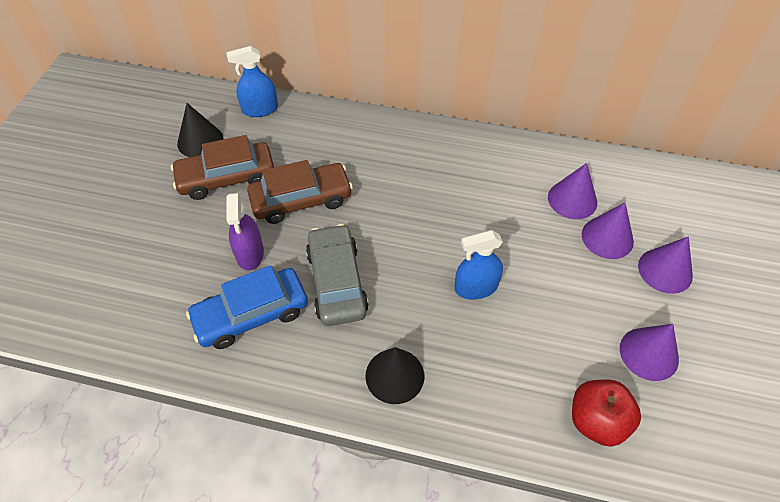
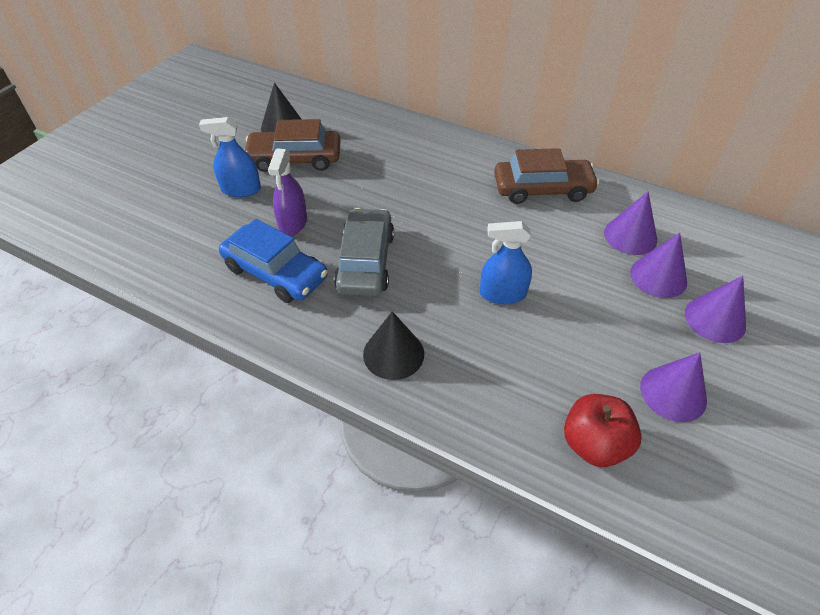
camera: 15 degrees right, 5 degrees down
blue car [186,265,308,349] -> blue car turned 135 degrees counterclockwise [219,219,328,303]
blue spray bottle [226,46,278,117] -> blue spray bottle moved to [199,117,261,197]
brown car [247,160,353,224] -> brown car moved to [494,148,599,204]

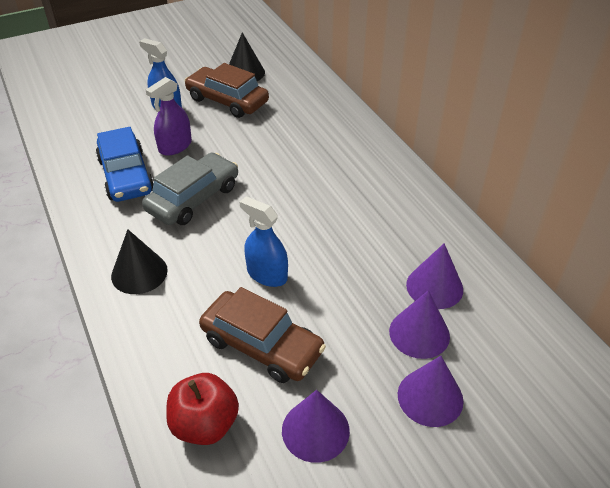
camera: 35 degrees right, 5 degrees down
brown car [494,148,599,204] -> brown car moved to [199,287,326,383]

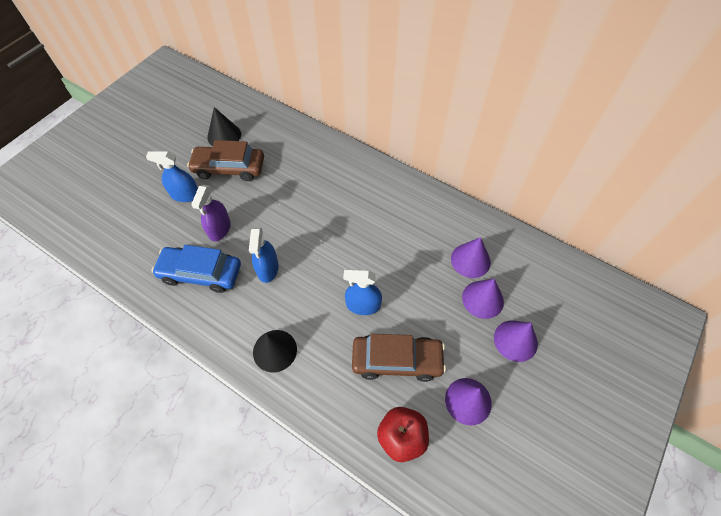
camera: 30 degrees left, 15 degrees up
blue car [96,127,154,202] -> blue car turned 150 degrees clockwise [152,245,241,293]
grey car [142,152,238,225] -> blue spray bottle [249,227,279,283]

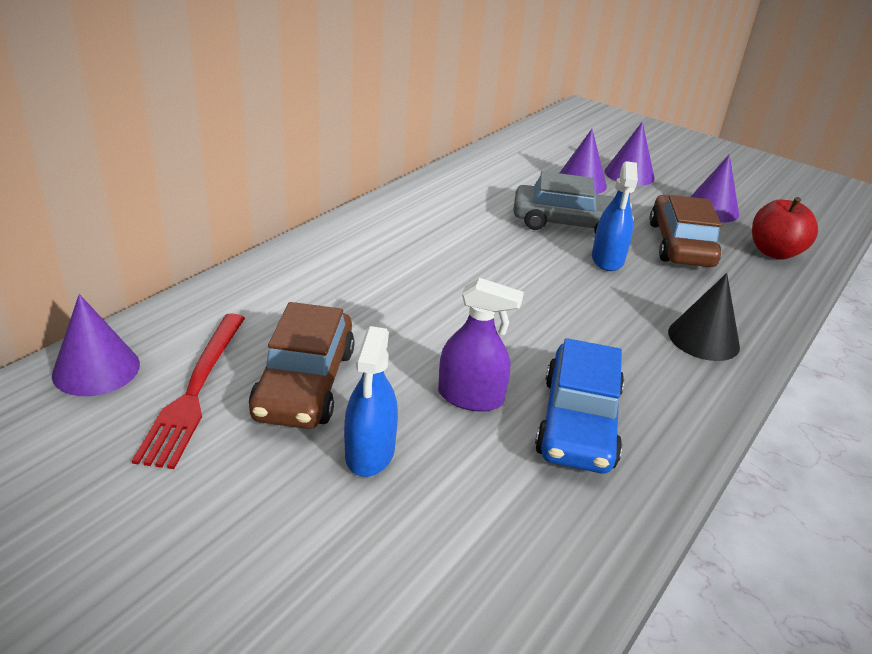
camera: 90 degrees left, 25 degrees down
black cone [207,107,241,146] -> red fork [132,313,245,469]
blue spray bottle [249,227,279,283] -> none
purple cone [451,237,491,278] -> purple cone moved to [52,294,140,396]
none -> grey car [513,171,634,234]

